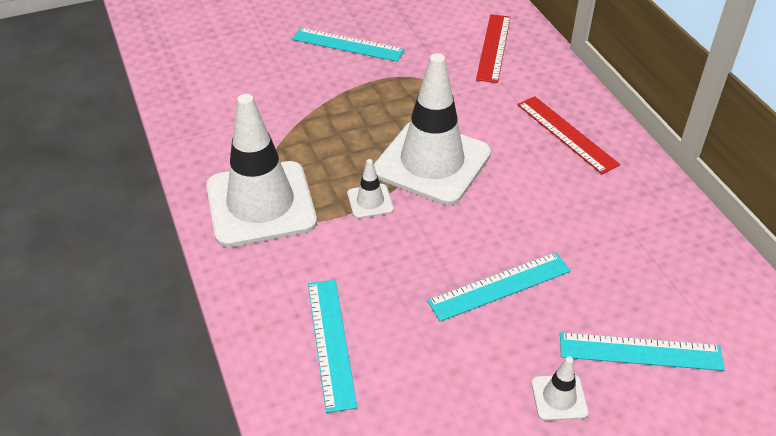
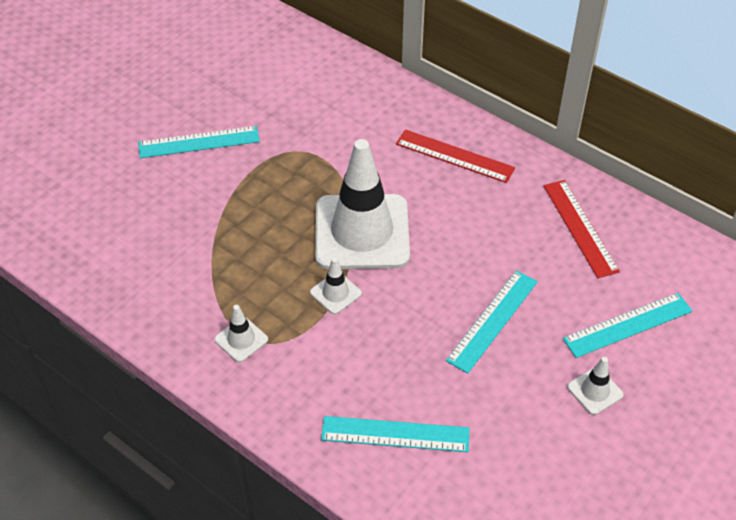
camera: 30 degrees left, 5 degrees up
white traffic cone [206,94,317,247] -> white traffic cone [214,305,268,362], size x0.41
turquoise ruler [308,280,357,413] -> turquoise ruler turned 45 degrees counterclockwise [321,416,470,452]
red ruler [476,14,511,83] -> red ruler moved to [544,180,620,278]

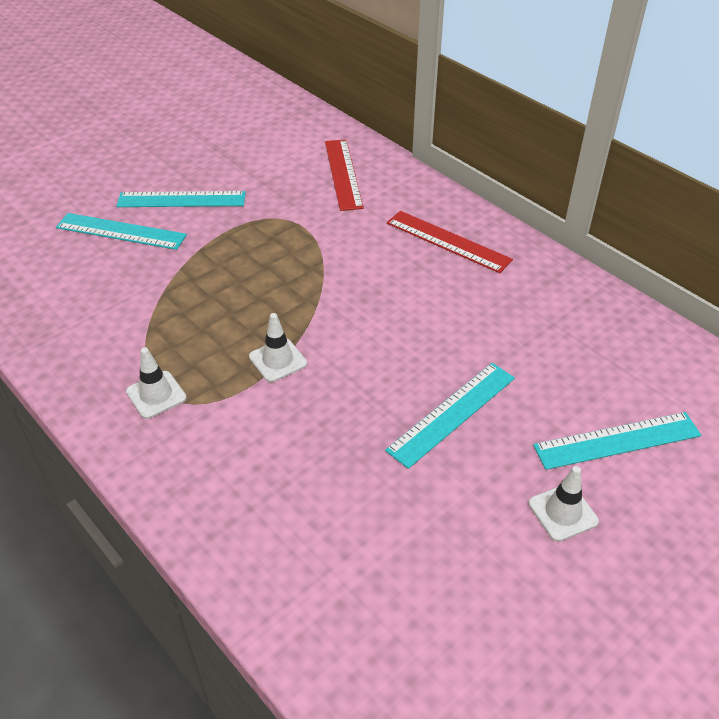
camera: 10 degrees right, 5 degrees down
white traffic cone [315,139,410,269] -> none
turquoise ruler [321,416,470,452] -> turquoise ruler moved to [56,213,187,250]
red ruler [544,180,620,278] -> red ruler moved to [325,139,364,211]

